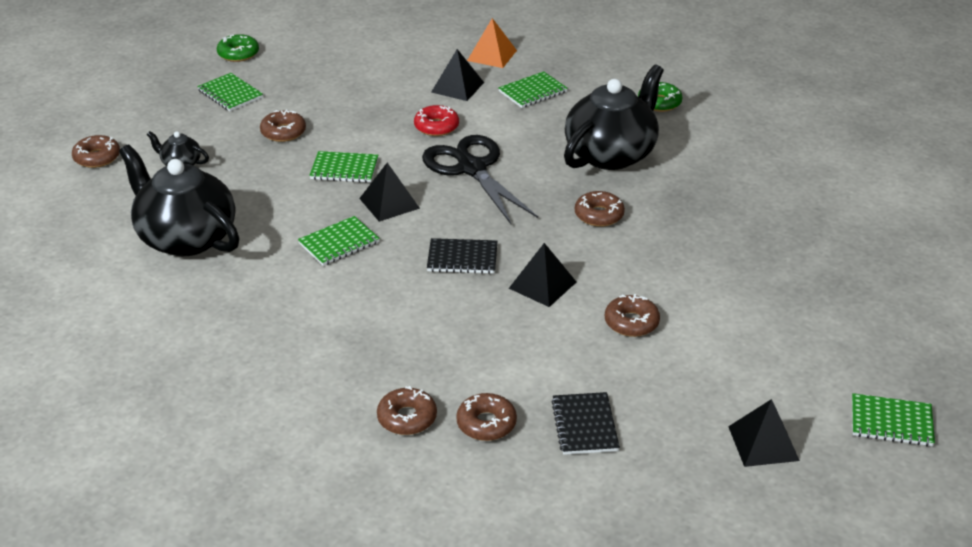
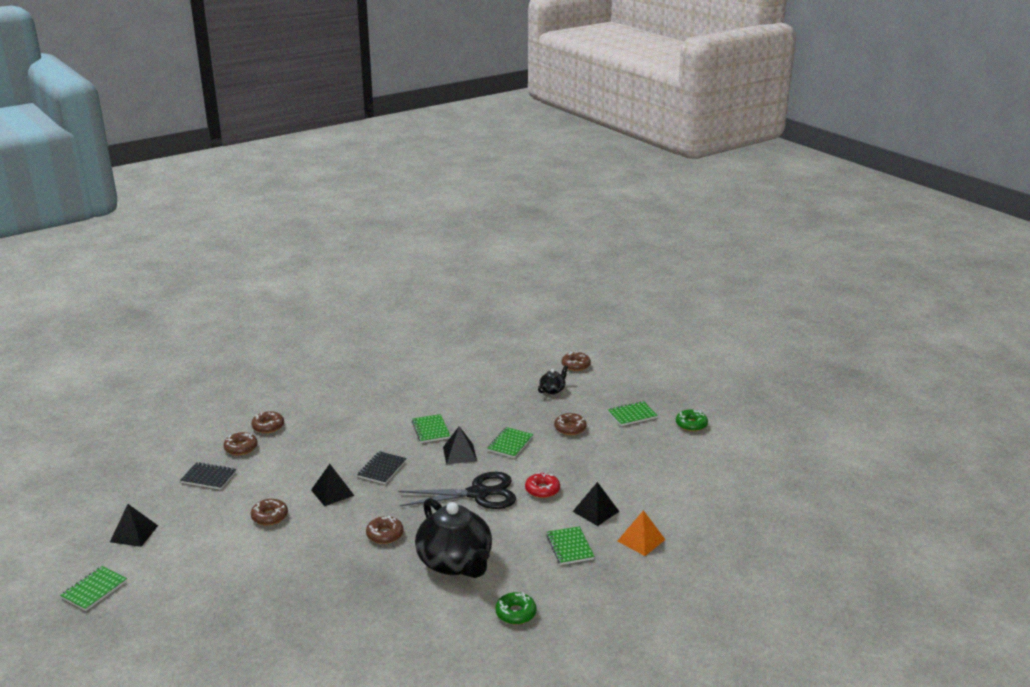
camera: 110 degrees right, 10 degrees down
black teapot [119,145,239,256] -> none

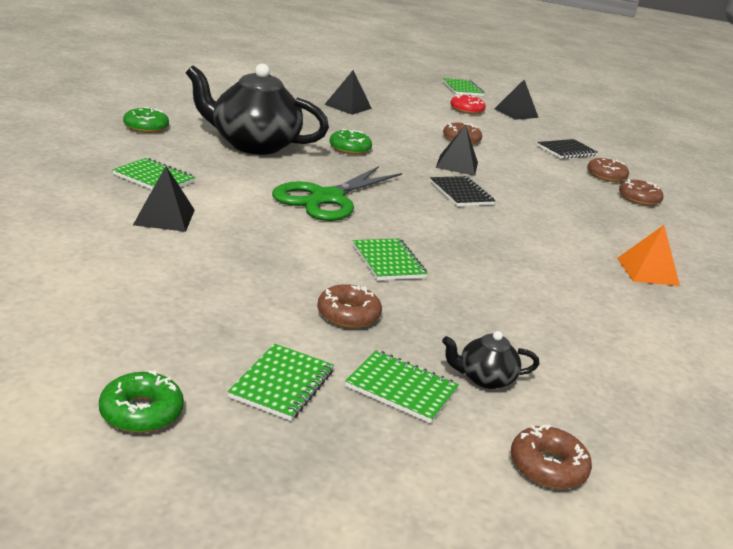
camera: 130 degrees right, 0 degrees up
brown donut [366,516,403,544] -> green donut [329,129,372,155]
black scissors [398,472,516,509] -> green scissors [272,166,402,221]
green notebook [412,414,450,443] -> green notebook moved to [345,350,459,423]
black pyramid [443,426,477,464] -> black pyramid moved to [324,70,372,115]
red donut [525,472,560,498] -> red donut moved to [450,94,486,114]
black teapot [538,365,568,394] -> black teapot turned 90 degrees clockwise [442,331,539,389]
orange pyramid [618,510,665,556] -> orange pyramid moved to [617,225,680,286]

